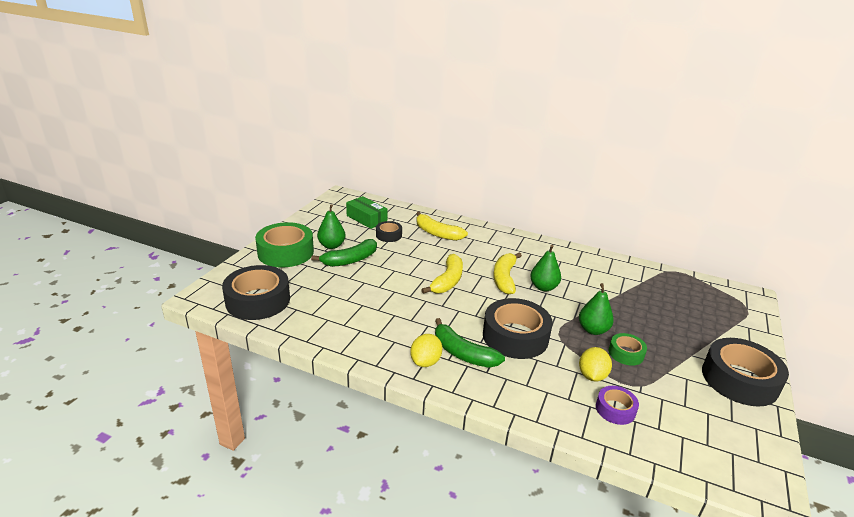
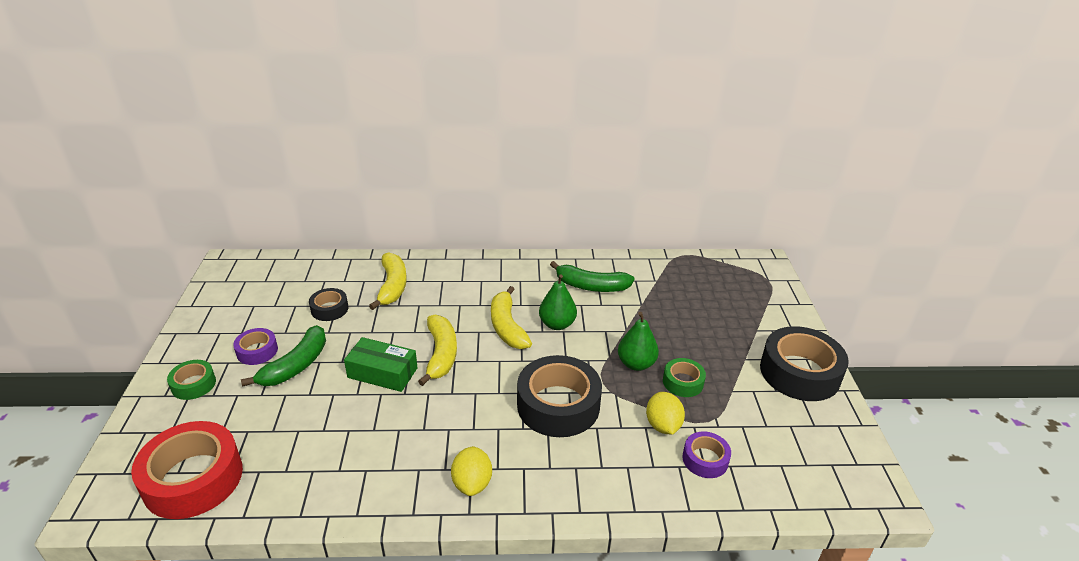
camera: 25 degrees left, 5 degrees up
black tape [222,265,290,320] -> red tape [131,421,243,519]
green tape [255,222,314,267] -> green tape [167,360,216,400], size x0.51
green pear [317,204,346,249] -> purple tape [233,328,278,365]
green box [346,196,387,229] -> green box moved to [344,337,418,392]
yellow banana [416,212,468,241] -> yellow banana turned 105 degrees counterclockwise [369,252,407,310]
green banana [435,318,505,368] -> green banana moved to [550,261,635,292]

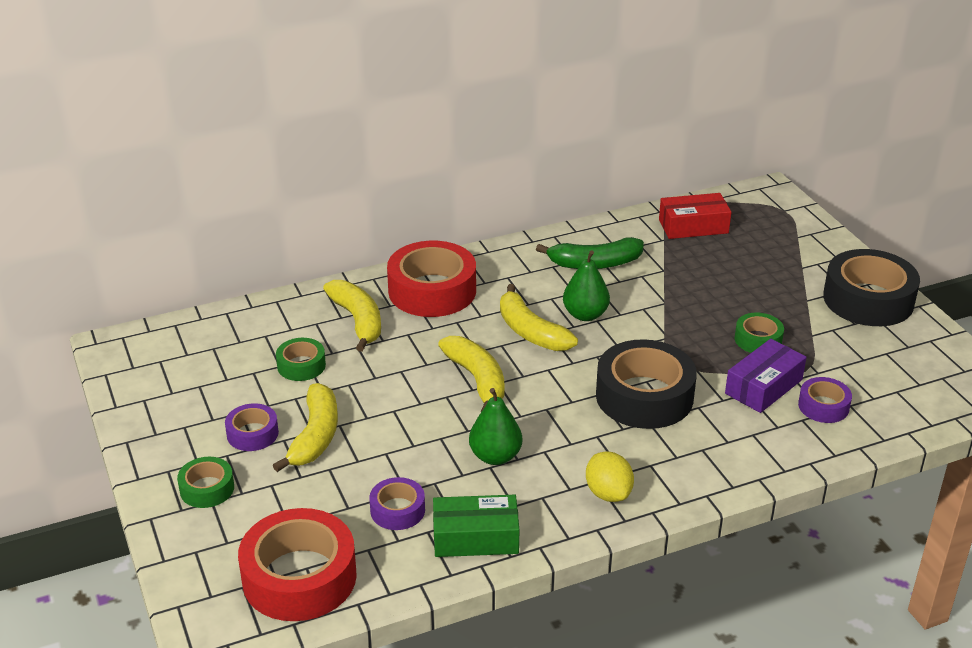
camera: 20 degrees left, 0 degrees up
green banana [241,325,326,386] -> yellow banana [273,383,338,472]
black tape [309,288,348,321] -> green tape [276,338,326,381]
green box [344,337,418,392] -> green box moved to [433,495,520,557]
green pear [618,312,659,371] -> green pear moved to [469,388,522,465]
yellow lemon [646,392,685,435] -> purple box [725,339,807,413]
none -> purple tape [369,477,425,530]
none -> red tape [387,241,476,317]
none -> red box [659,193,731,239]

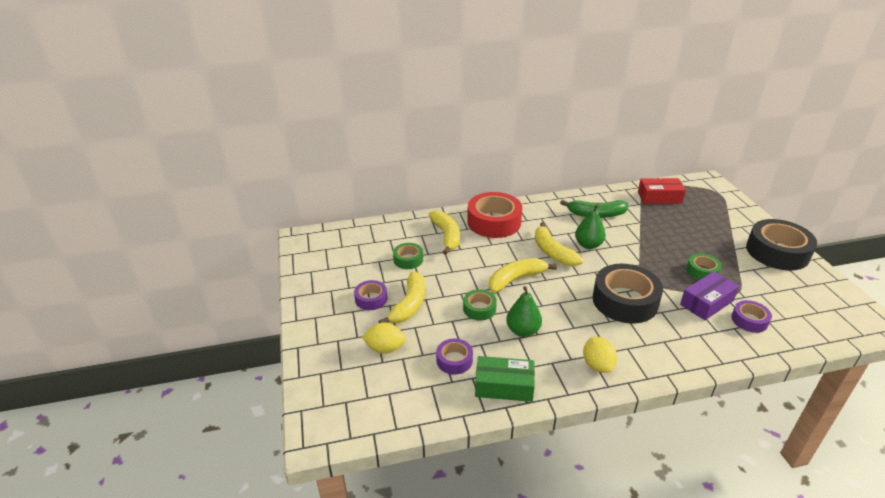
camera: 10 degrees right, 0 degrees up
green tape [177,457,234,508] -> green tape moved to [463,289,497,321]
red tape [238,508,357,621] -> none
yellow banana [438,336,505,412] -> yellow banana turned 105 degrees counterclockwise [489,258,557,293]
none -> yellow lemon [362,323,406,354]

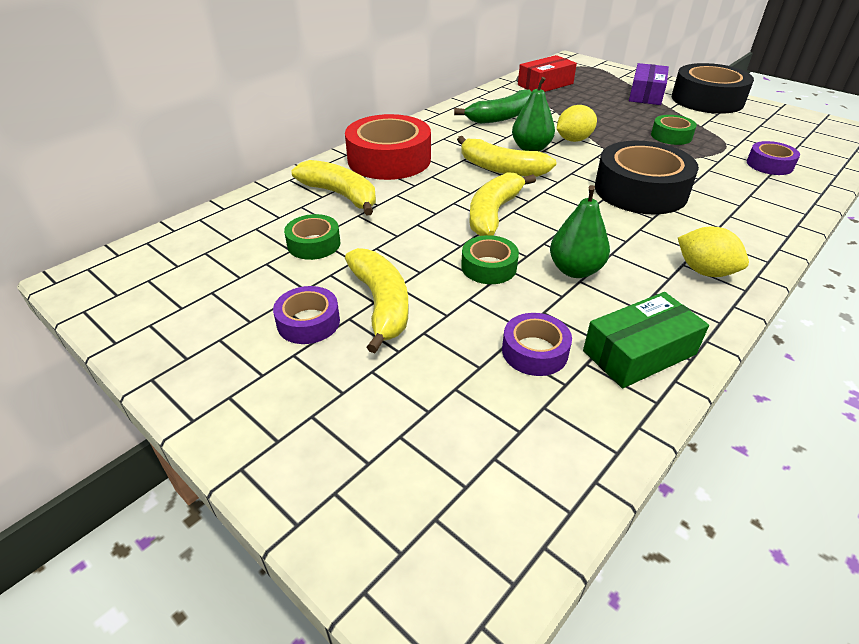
camera: 35 degrees left, 5 degrees up
yellow lemon [362,323,406,354] -> yellow lemon moved to [557,105,597,142]
purple box [680,271,739,320] -> purple box moved to [629,63,669,105]

